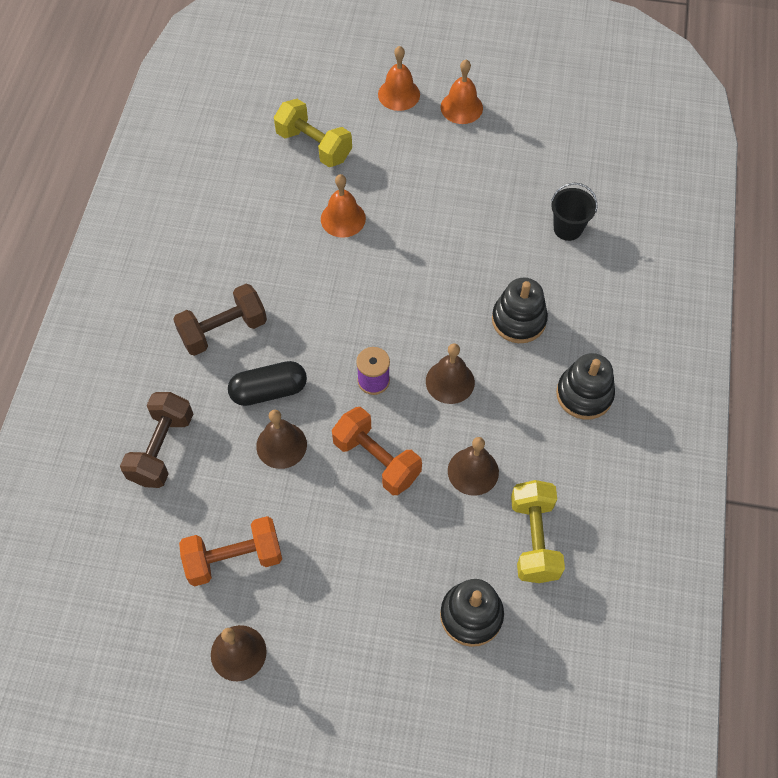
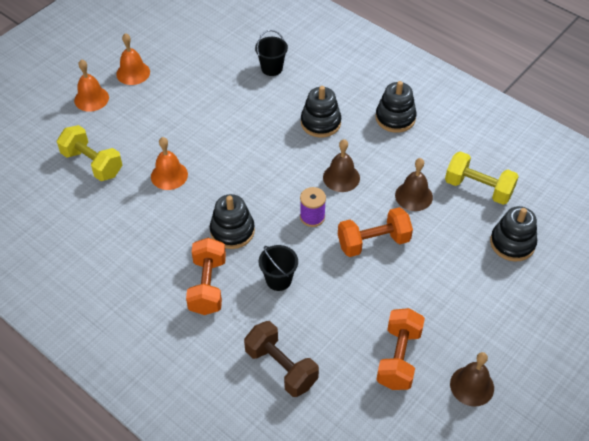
camera: 60 degrees left, 10 degrees down
brown dumbbell [173,284,267,356] -> orange dumbbell [186,238,226,315]
black capsule [228,361,307,406] -> black bucket [259,245,298,291]
brown bell [256,410,307,469] -> none
yellow dumbbell [274,99,352,167] -> yellow dumbbell turned 60 degrees clockwise [57,125,122,181]
none -> black stacking toy [210,194,255,249]

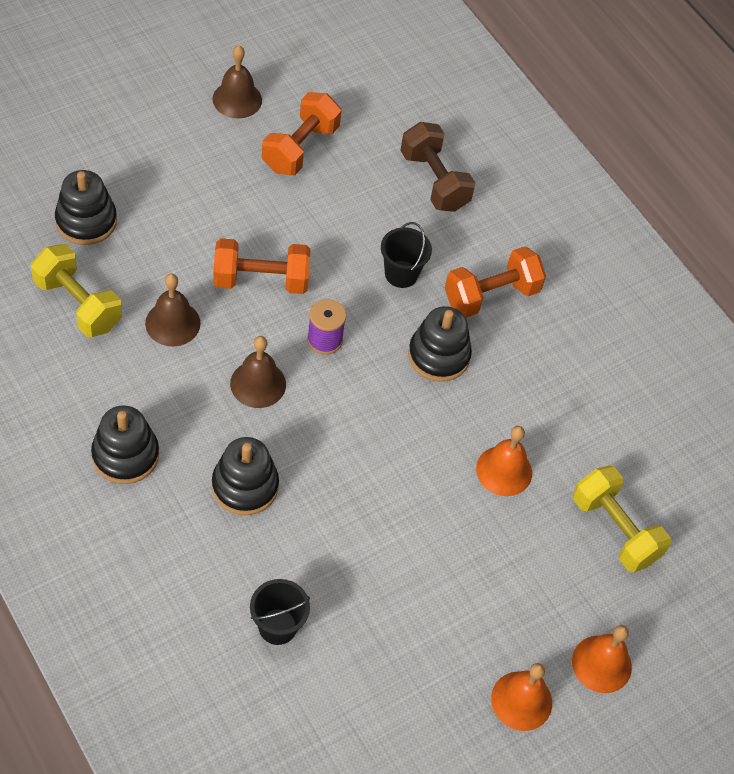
camera: 170 degrees left, 5 degrees up
orange dumbbell [186,238,226,315] -> orange dumbbell turned 45 degrees clockwise [445,246,546,318]

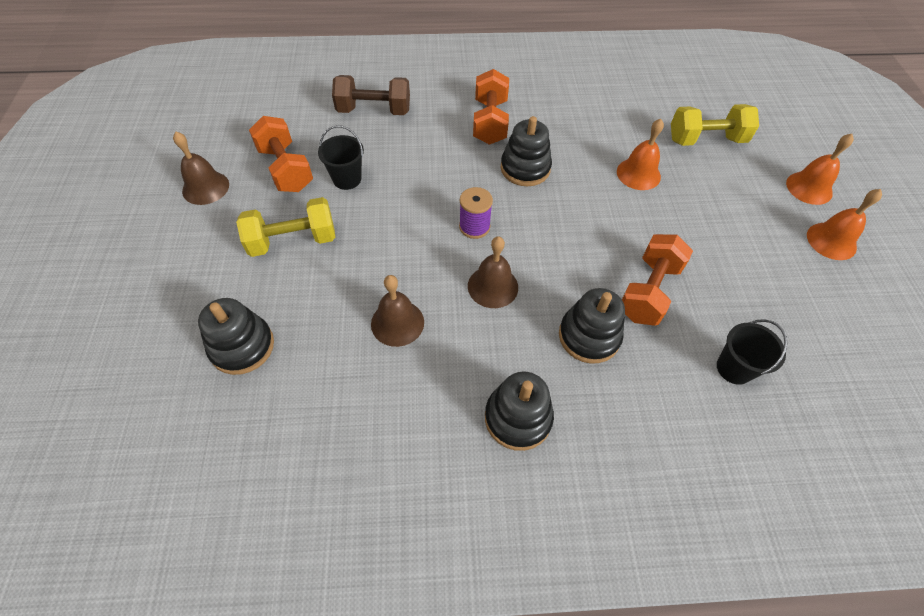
camera: 55 degrees left, 0 degrees up
yellow dumbbell [31,244,122,337] -> yellow dumbbell moved to [236,197,335,257]
orange dumbbell [213,238,310,294] -> orange dumbbell moved to [622,234,693,326]
black bucket [381,222,432,288] -> black bucket moved to [318,125,364,190]

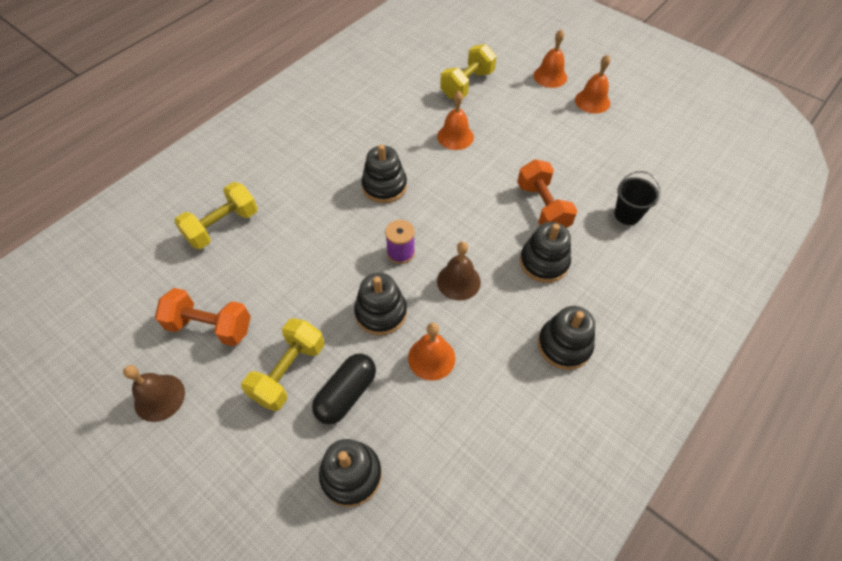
camera: 45 degrees left, 0 degrees up
black bucket [318,125,364,190] -> none
brown dumbbell [332,75,410,115] -> yellow dumbbell [174,182,258,249]
brown bell [371,275,424,347] -> orange bell [408,323,455,381]
orange dumbbell [473,69,509,145] -> none
none -> black capsule [312,354,376,425]
none -> black stacking toy [354,272,407,335]

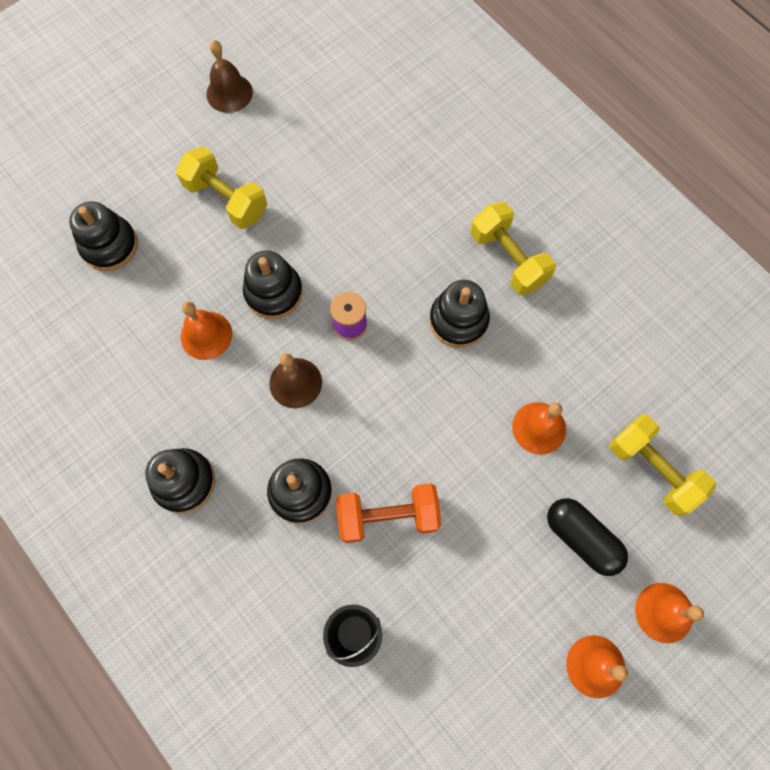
camera: 100 degrees right, 15 degrees up
orange dumbbell [155,288,251,346] -> none
yellow dumbbell [174,182,258,249] -> yellow dumbbell moved to [471,202,556,296]
black capsule [312,354,376,425] -> black capsule moved to [547,498,628,576]

